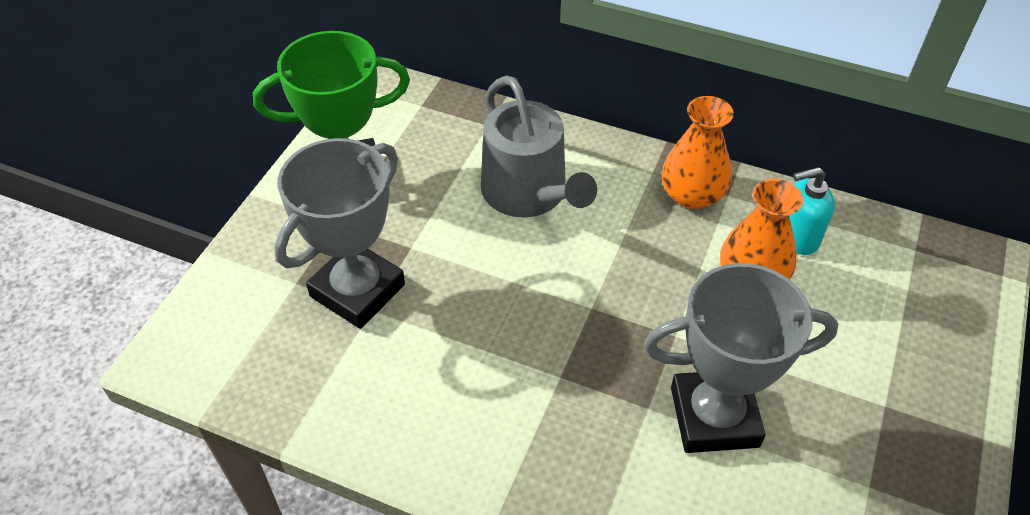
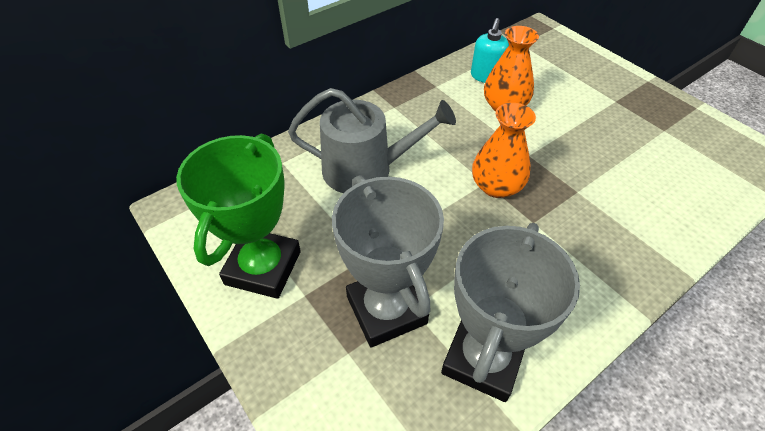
camera: 60 degrees left, 0 degrees up
grey trophy [644,263,838,453] -> grey trophy moved to [441,223,580,402]
orange vase [662,96,734,209] -> orange vase moved to [472,103,536,198]

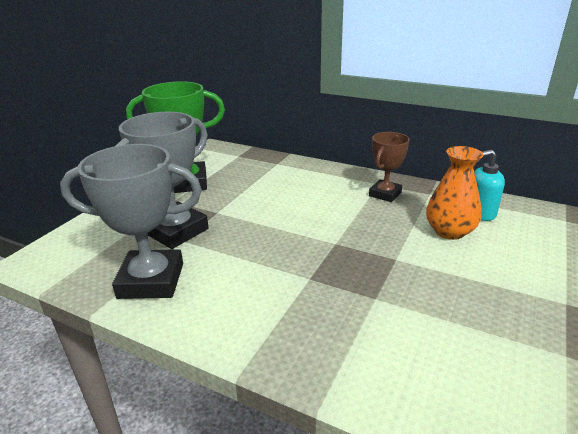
camera: 65 degrees right, 20 degrees down
grey watering can [288,88,456,193] -> none
orange vase [472,103,536,198] -> none
none -> brown trophy [369,132,410,202]

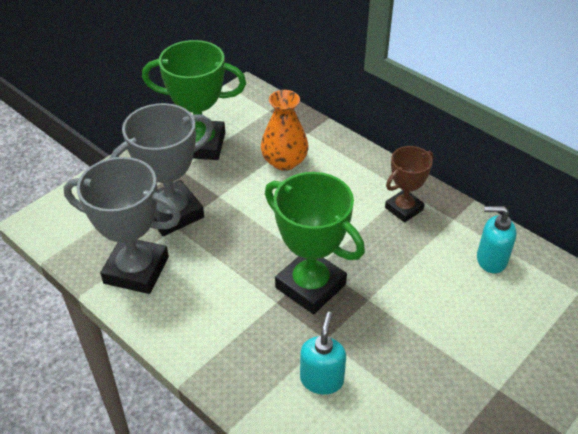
camera: 15 degrees right, 15 degrees up
orange vase [426,146,483,240] -> orange vase moved to [261,90,308,171]
none -> green trophy [265,172,365,314]
none -> turquoise soap dispenser [300,312,346,395]

